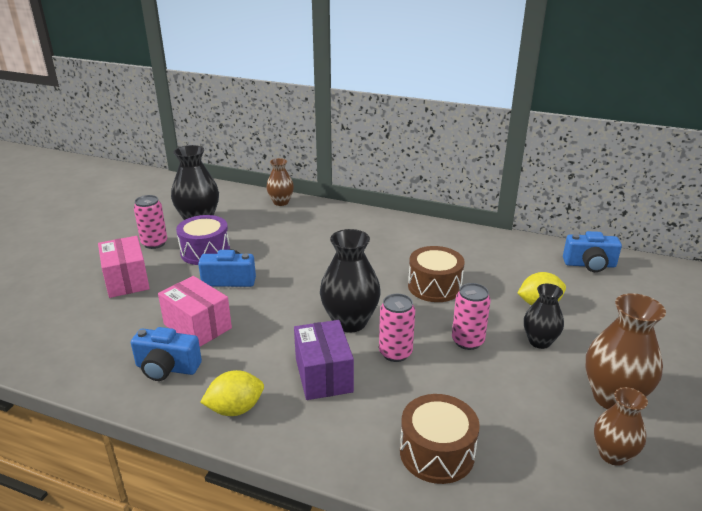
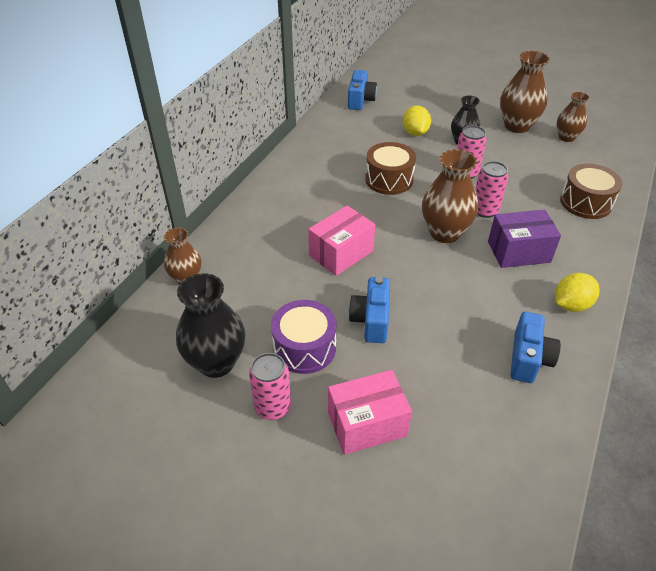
camera: 85 degrees left, 15 degrees up
pink box [158,276,232,347] -> pink box moved to [308,205,375,276]
yellow lemon [200,370,264,416] -> yellow lemon turned 75 degrees clockwise [555,273,600,312]
black vase [320,229,381,332] -> brown vase [422,149,478,243]

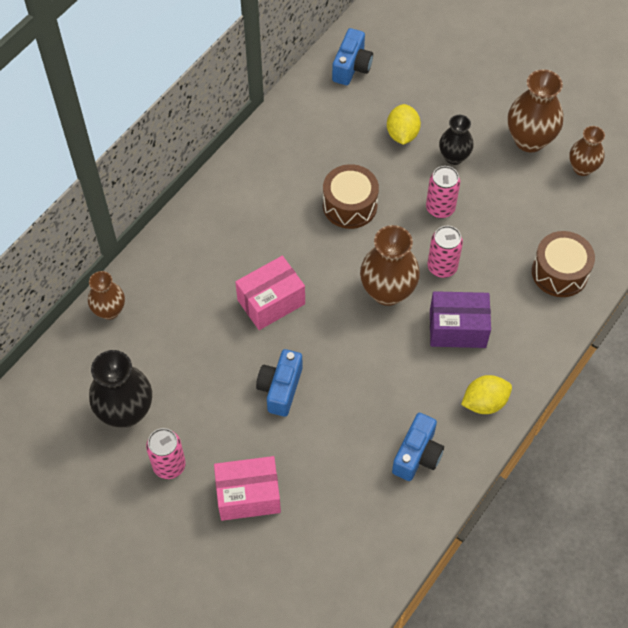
camera: 10 degrees right, 15 degrees up
purple drum [271,300,336,374] -> none

